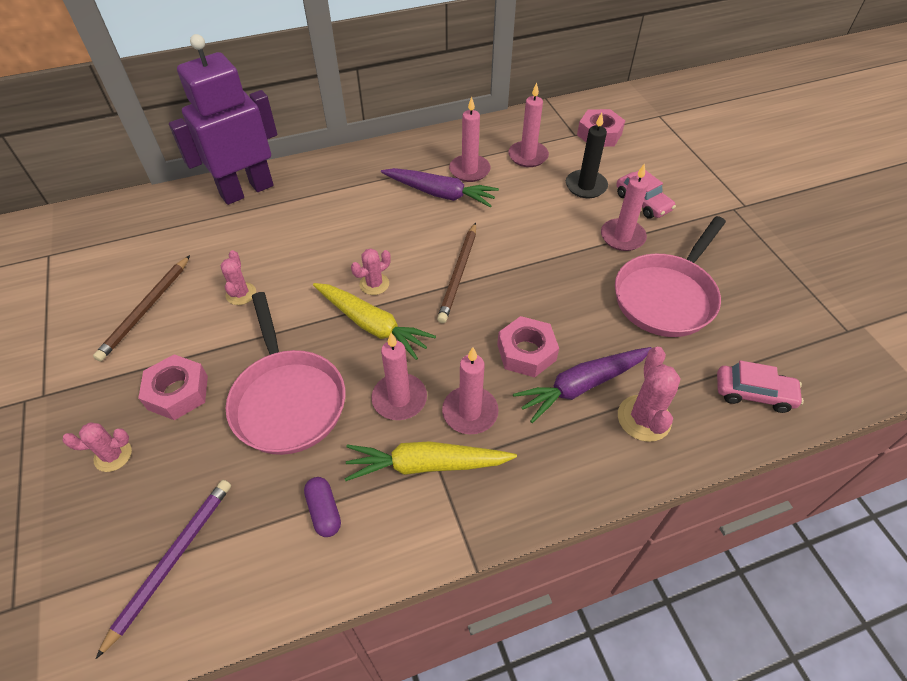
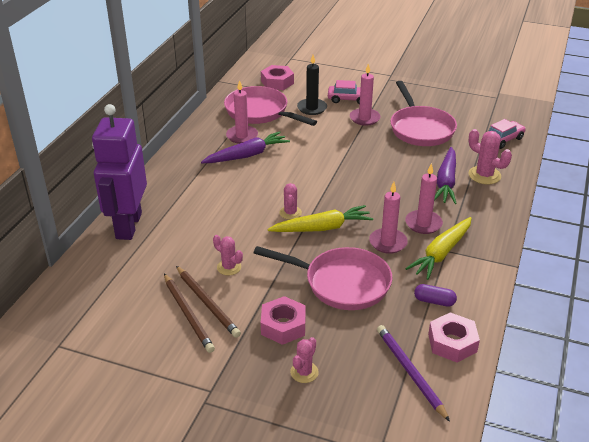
camera: 50 degrees left, 15 degrees down
brown pencil [437,222,476,323] -> brown pencil moved to [176,266,241,338]
pink nut [497,316,559,377] -> pink nut moved to [428,312,480,362]
pink candle [508,83,549,167] -> pink pan [224,86,317,126]

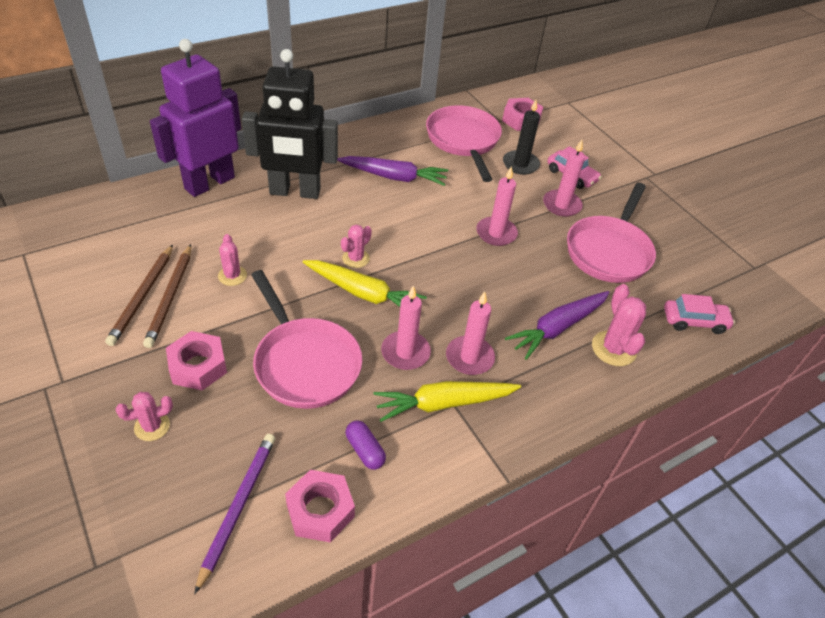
camera: 35 degrees right, 10 degrees up
pink candle [226,80,258,144] -> pink candle moved to [476,166,518,246]
none -> black robot [242,49,338,199]

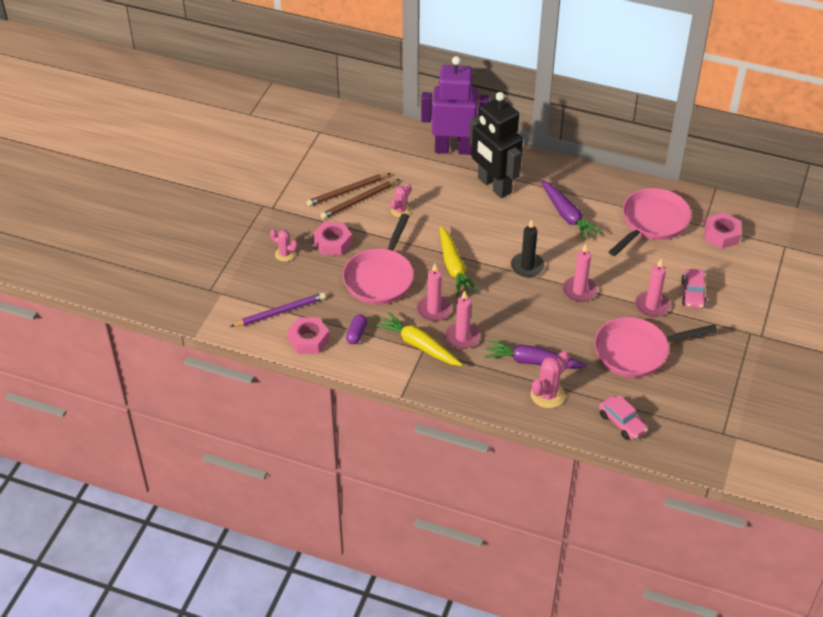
camera: 55 degrees right, 0 degrees up
pink cactus [341,224,372,268] -> none
black candle [503,100,540,175] -> black candle moved to [511,219,544,277]

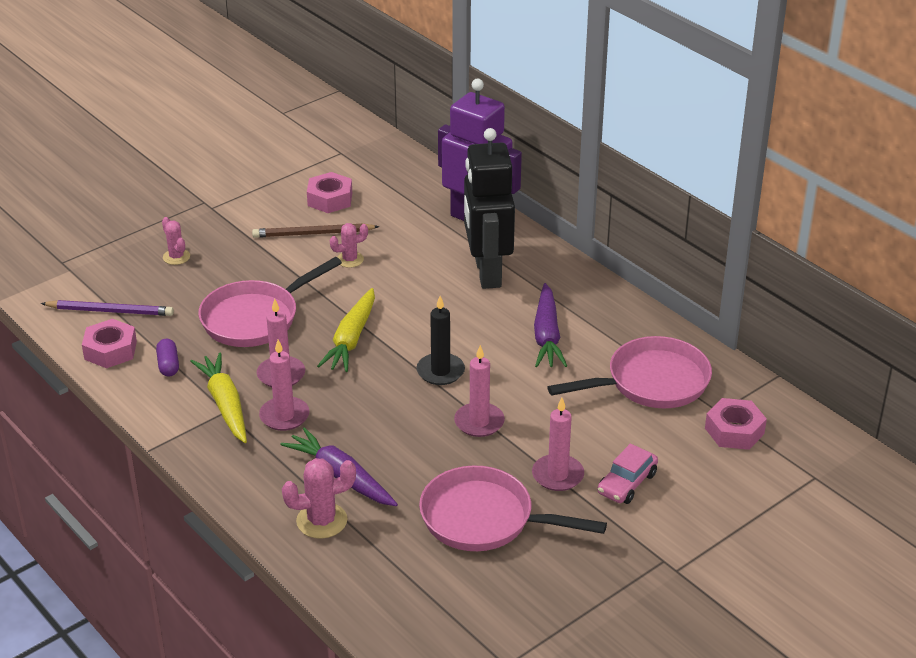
camera: 30 degrees right, 10 degrees down
brown pencil [306,173,391,206] -> none
pink nut [313,222,352,255] -> pink nut moved to [307,172,352,213]
purple capsule [346,315,367,344] -> purple capsule turned 60 degrees counterclockwise [156,339,179,376]
pink car [599,395,648,440] -> none

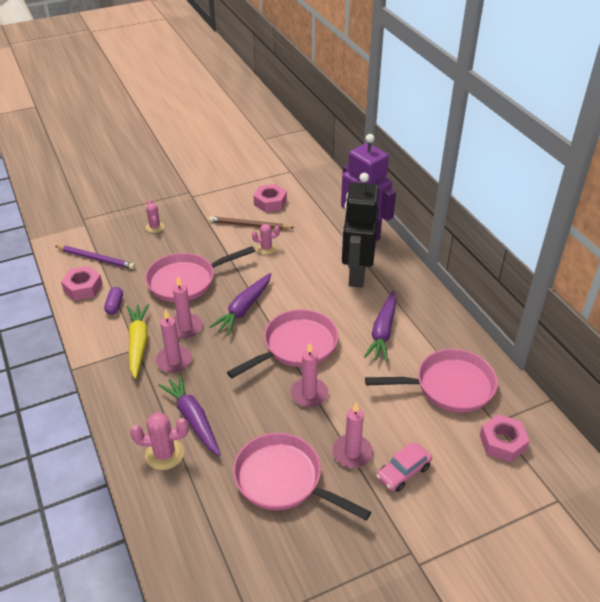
camera: 15 degrees right, 5 degrees up
yellow carrot [317,288,375,372] -> purple carrot [209,273,271,335]
black candle [416,296,465,385] -> pink pan [227,309,338,378]

